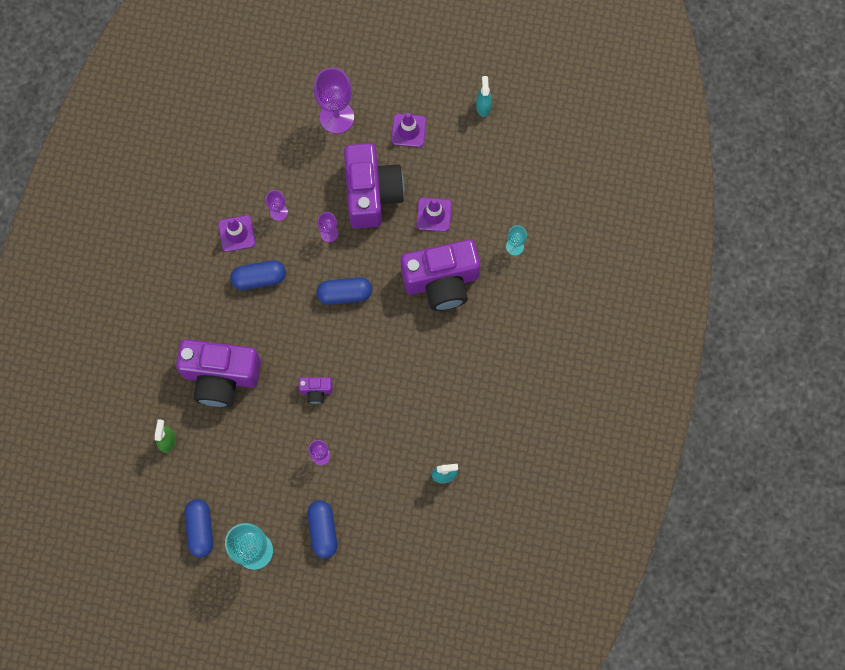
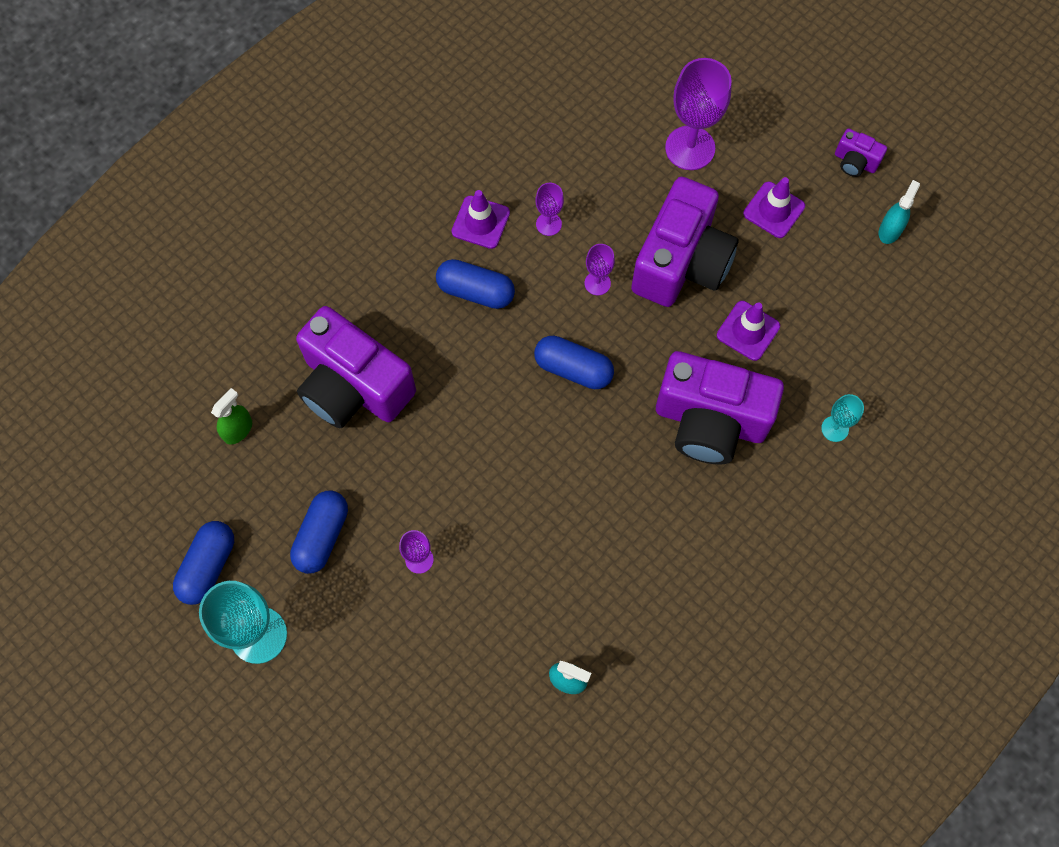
camera: 30 degrees right, 5 degrees down
purple camera [299,377,333,404] -> purple camera moved to [835,129,887,177]
blue capsule [307,500,337,558] -> blue capsule moved to [290,491,348,574]

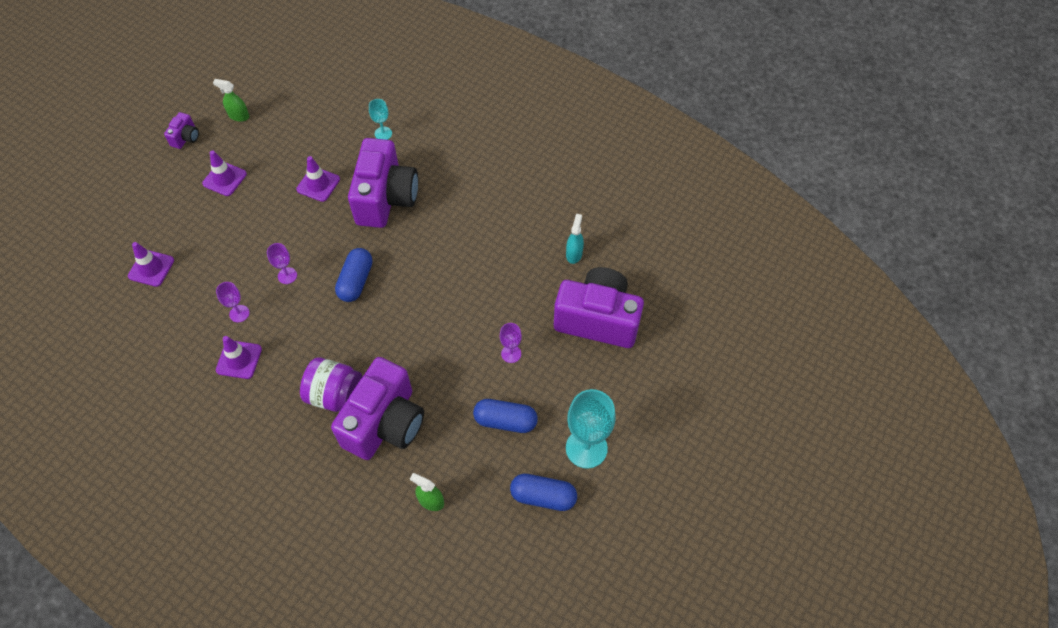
camera: 100 degrees left, 10 degrees down
blue capsule [436,259,515,309] -> none
purple camera [631,177,738,307] -> purple camera moved to [554,267,644,348]
purple goblet [665,58,732,170] -> none
turquoise spray bottle [879,180,920,244] -> green spray bottle [213,79,249,122]
none -> purple traffic cone [128,242,174,287]
none -> purple jar [300,357,362,412]

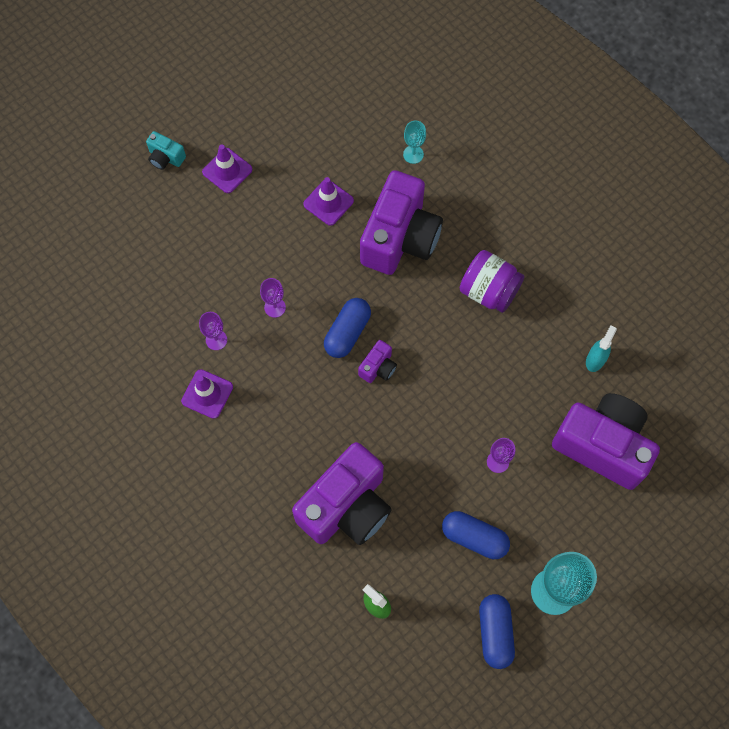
camera: 15 degrees right, 10 degrees up
purple traffic cone [128,242,174,287] -> none
purple camera [164,112,199,149] -> purple camera moved to [358,340,397,383]
green spray bottle [213,79,249,122] -> none
purple jar [300,357,362,412] -> purple jar moved to [460,250,524,313]
blue capsule [510,474,577,511] -> blue capsule turned 60 degrees clockwise [479,594,515,669]
none -> turquoise camera [146,131,186,170]

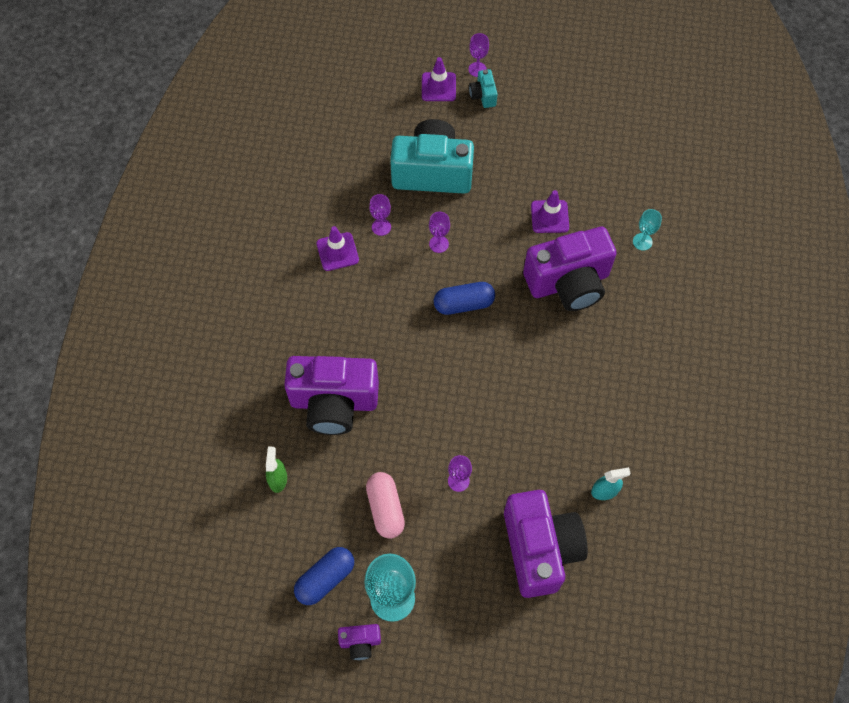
camera: 50 degrees right, 5 degrees down
purple traffic cone [202,145,252,193] -> purple traffic cone moved to [422,57,456,101]
purple camera [358,340,397,383] -> purple camera moved to [338,624,381,660]
blue capsule [442,511,510,559] -> pink capsule [366,472,405,539]
purple jar [460,250,524,313] -> none
none -> turquoise camera [390,119,474,194]
none -> purple goblet [469,33,489,77]

